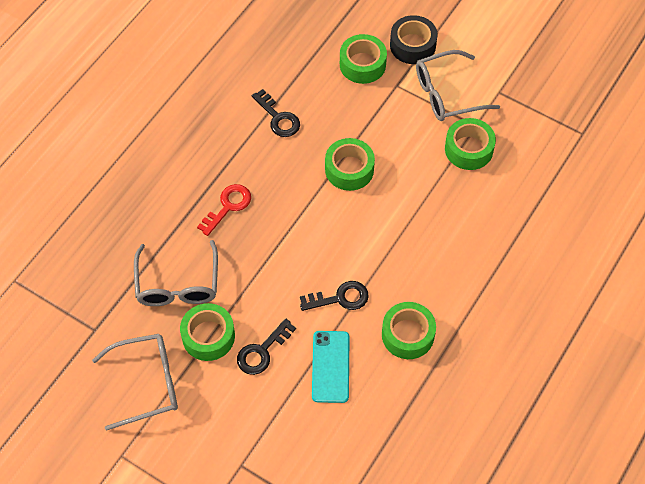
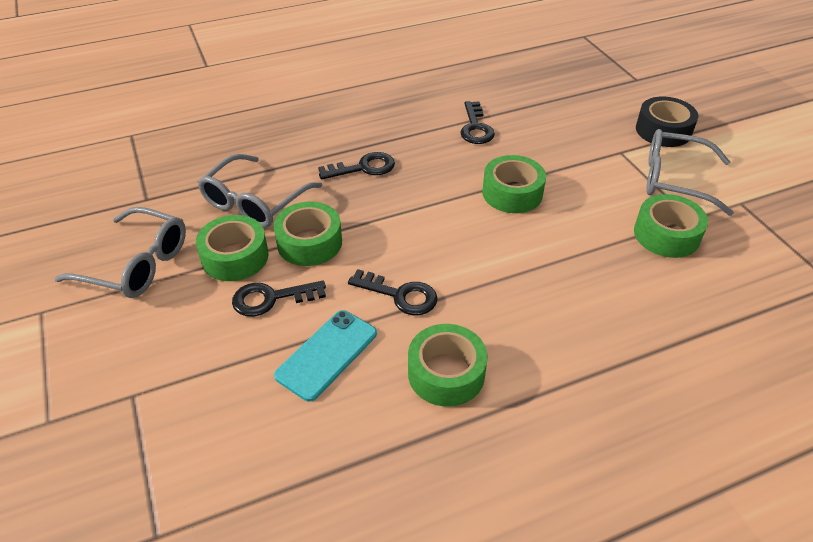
camera: 35 degrees right, 15 degrees down
red key [197,184,251,236] -> black key [318,152,395,180]
green tape [340,34,387,84] -> green tape moved to [274,202,342,266]

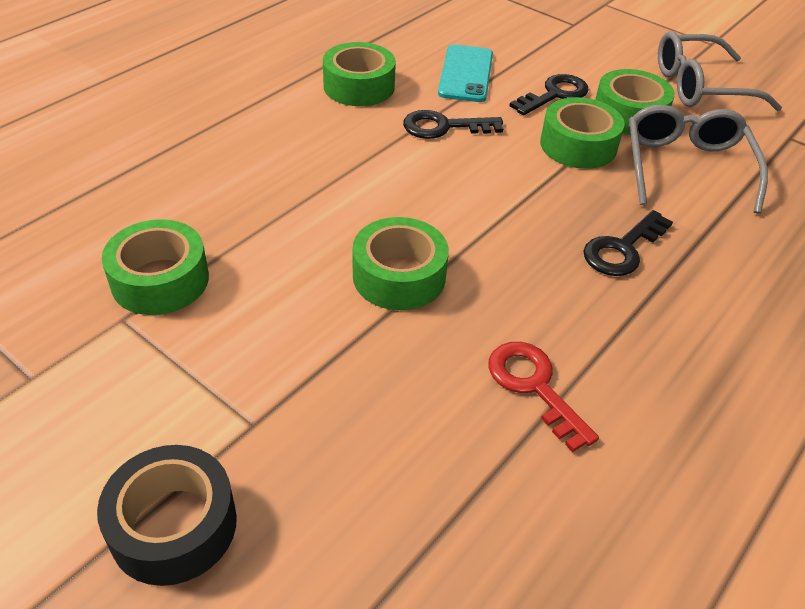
camera: 150 degrees right, 0 degrees up
black key [460,101,495,144] -> red key [488,342,599,452]
grey glasses [646,129,734,216] -> none

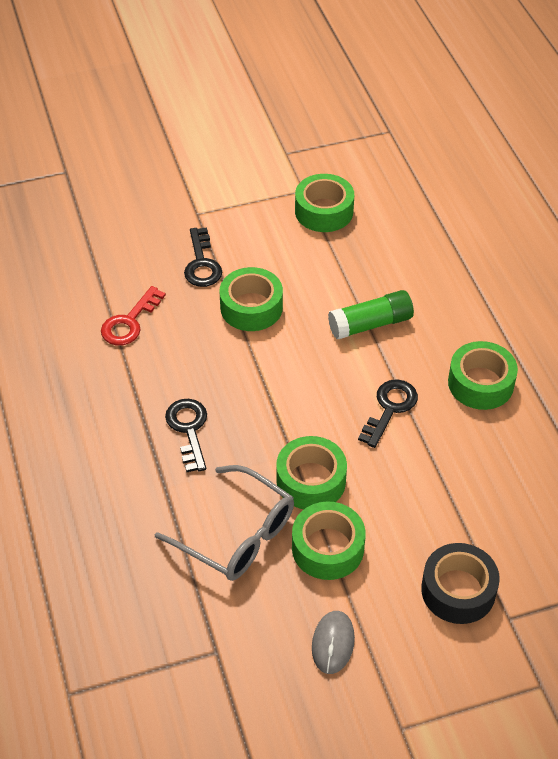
camera: 125 degrees right, 5 degrees up
black tape [97,445,237,586] -> black tape moved to [421,543,500,624]
turquoise phone [438,44,493,102] -> none
red key [488,342,599,452] -> red key turned 120 degrees clockwise [101,286,166,346]
black key [510,74,589,115] -> black key moved to [184,227,222,287]
grey glasses [658,31,782,111] -> grey mouse [312,611,355,674]
none -> green glue stick [328,290,414,339]

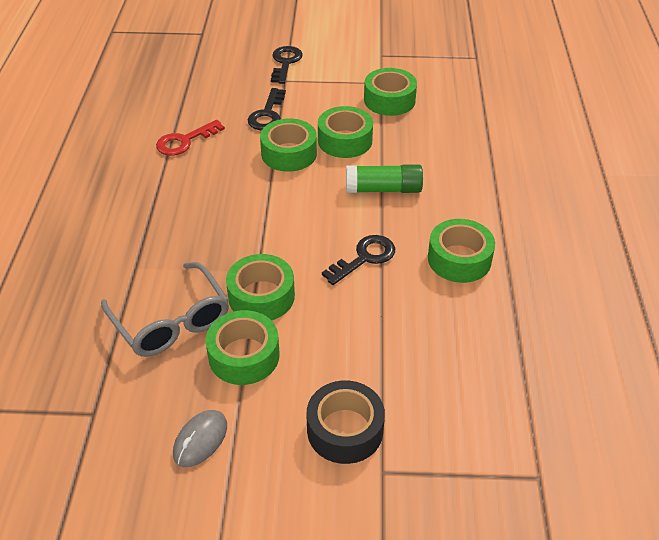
camera: 20 degrees right, 5 degrees down
black key [165,399,207,472] -> black key moved to [271,46,303,84]
none -> green tape [318,106,373,158]

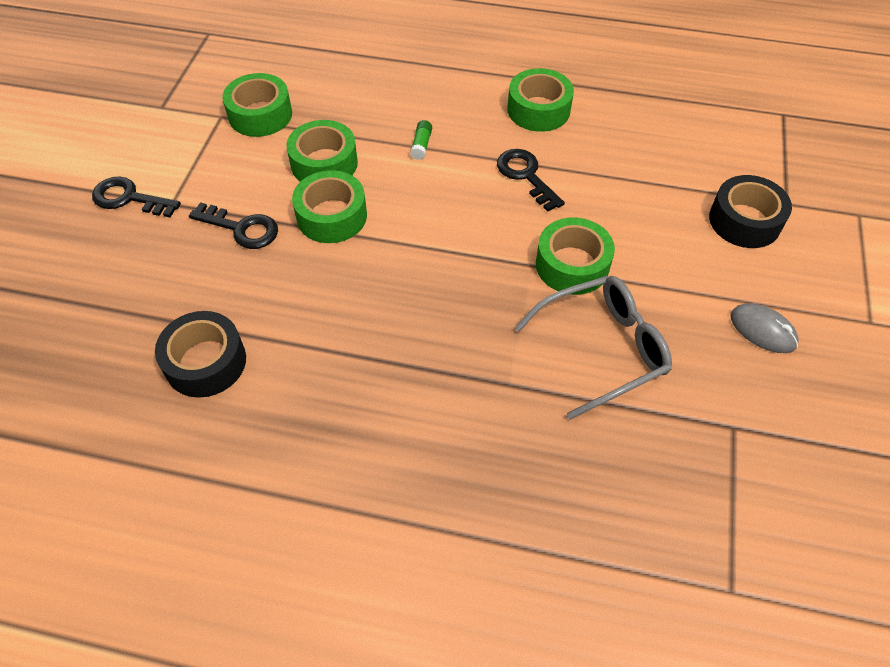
camera: 80 degrees left, 10 degrees up
red key [156,120,225,156] -> none
green tape [206,310,280,385] -> none
green glue stick [346,164,423,193] -> green glue stick [410,120,432,160], size x0.50
none -> black tape [155,311,246,398]

